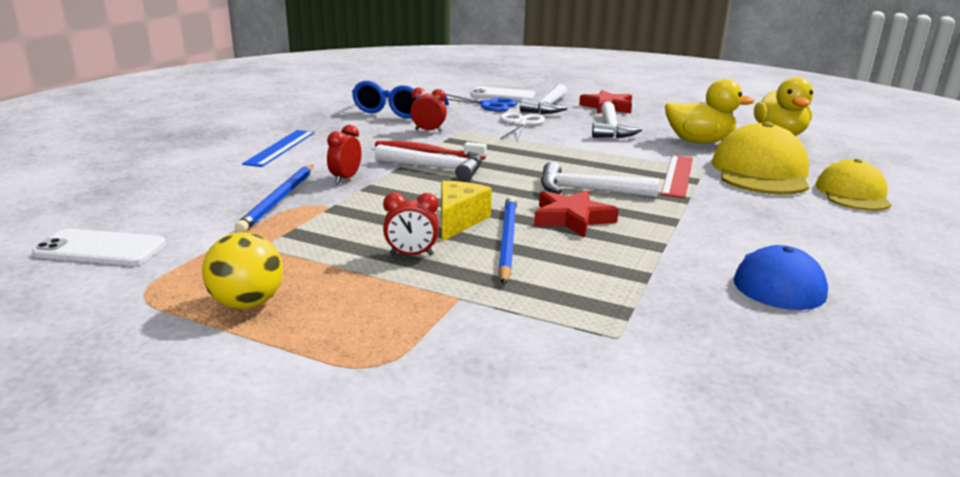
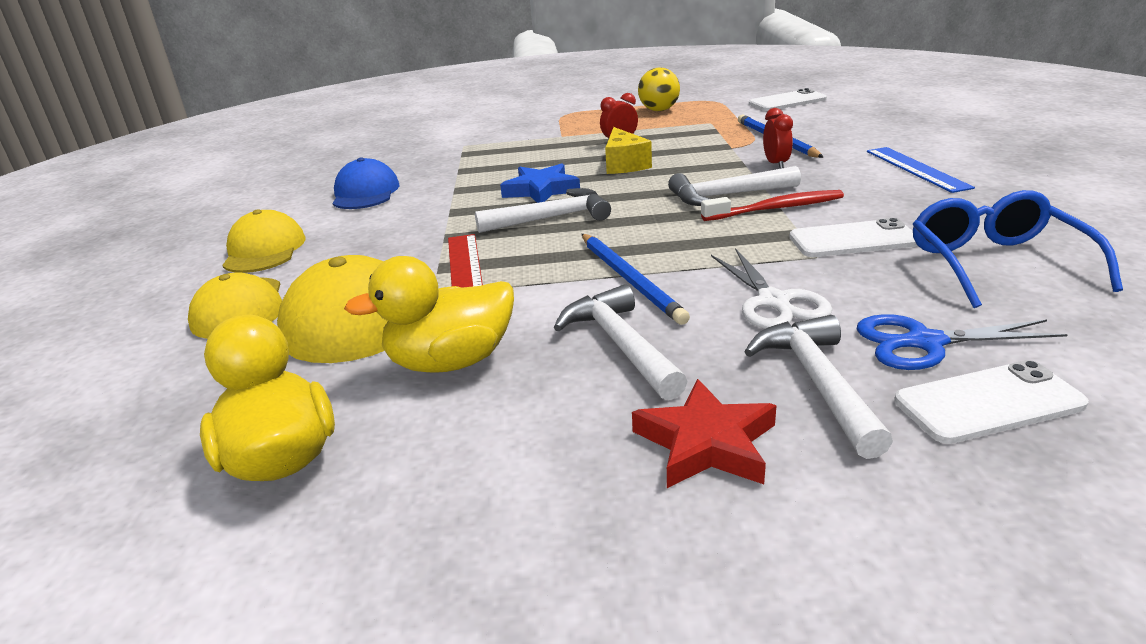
camera: 155 degrees right, 5 degrees up
red clock [410,87,447,132] -> white phone [789,218,918,257]
blue pencil [498,196,517,285] -> blue pencil moved to [582,234,690,325]
red star [534,190,619,238] -> blue star [500,163,580,203]
none -> yellow cap [222,209,306,273]

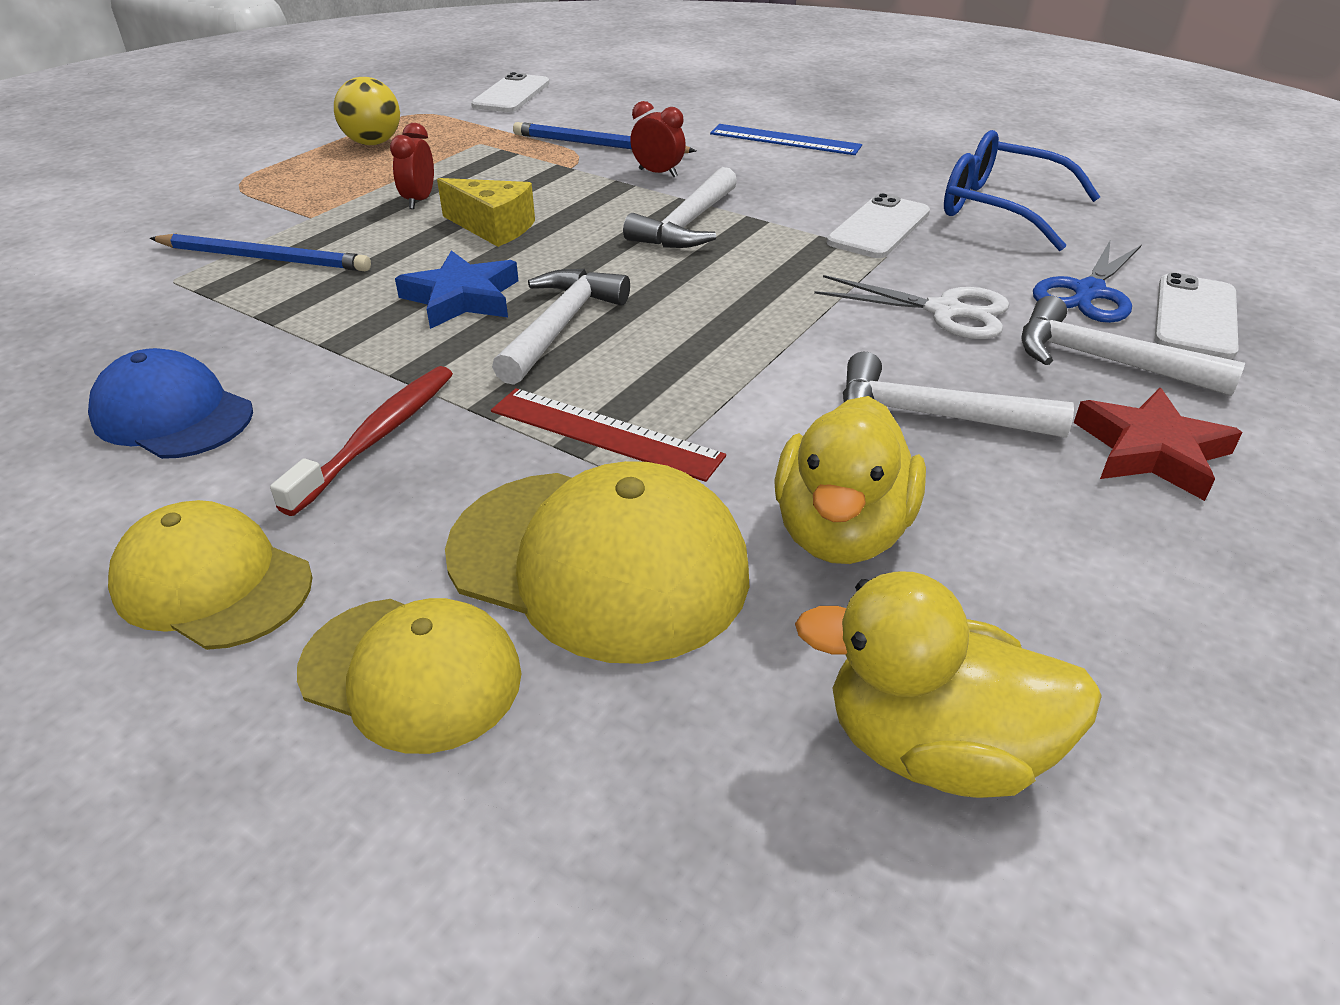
camera: 55 degrees left, 10 degrees up
blue pencil [582,234,690,325] -> blue pencil moved to [150,234,371,271]
red toothbrush [701,190,844,221] -> red toothbrush moved to [270,366,453,516]

